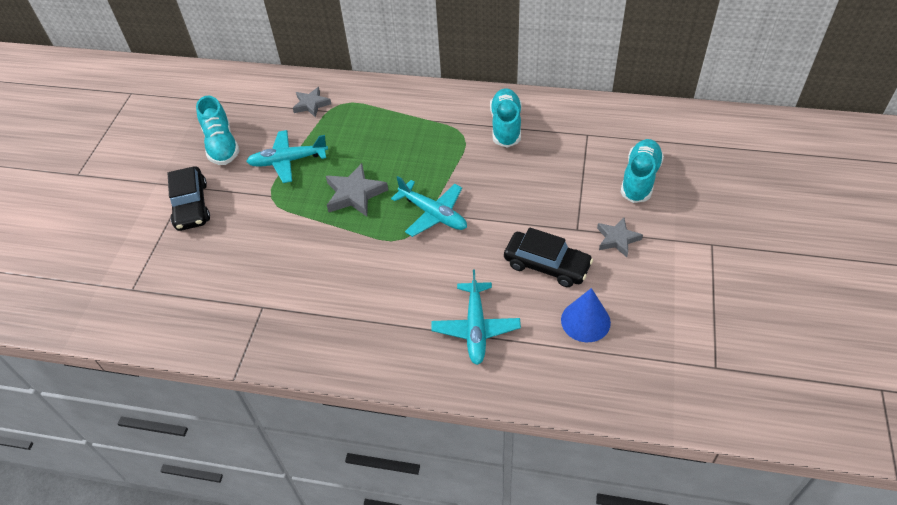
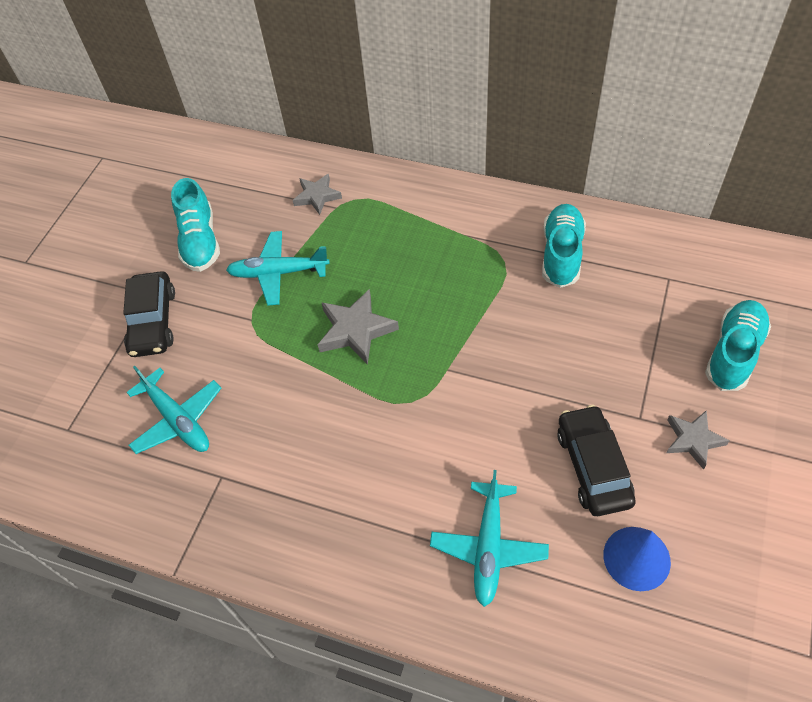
camera: 10 degrees right, 5 degrees up
turquoise plane [391,176,467,237] -> turquoise plane moved to [126,366,221,454]
black car [504,227,593,287] -> black car turned 135 degrees counterclockwise [557,405,636,516]

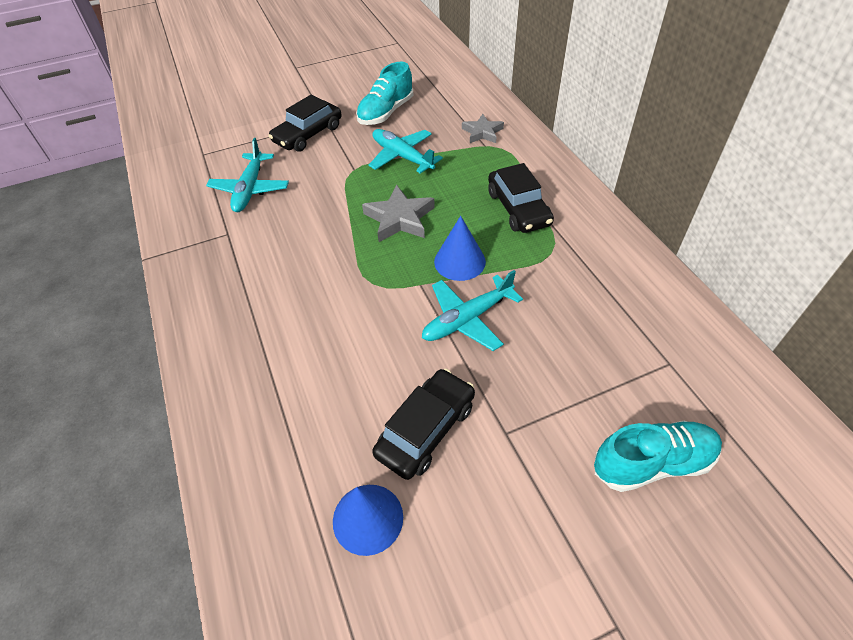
camera: 45 degrees right, 5 degrees down
turquoise plane [430,470,549,607] -> turquoise plane moved to [422,270,523,351]
turquoise shoe [542,204,586,288] -> none
grey star [667,410,730,470] -> none
none -> blue cone [434,216,486,281]
none -> black car [488,163,554,233]

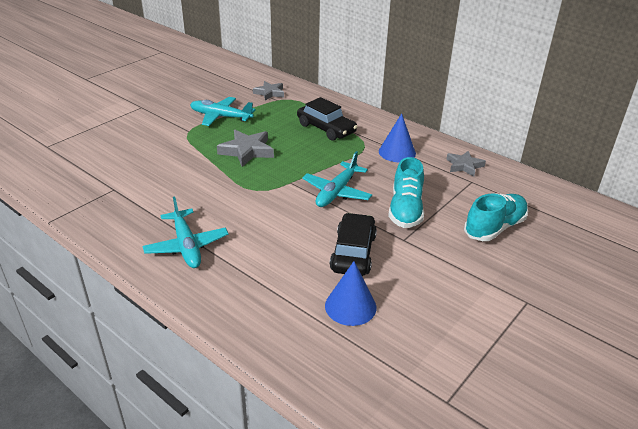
camera: 30 degrees left, 15 degrees down
turquoise plane [206,138,289,212] -> turquoise plane moved to [143,196,229,268]
black car [269,95,342,152] -> none
turquoise shoe [356,62,413,125] -> turquoise shoe moved to [388,157,424,228]
blue cone [434,216,486,281] -> blue cone moved to [379,113,416,162]
none -> grey star [446,151,486,177]

